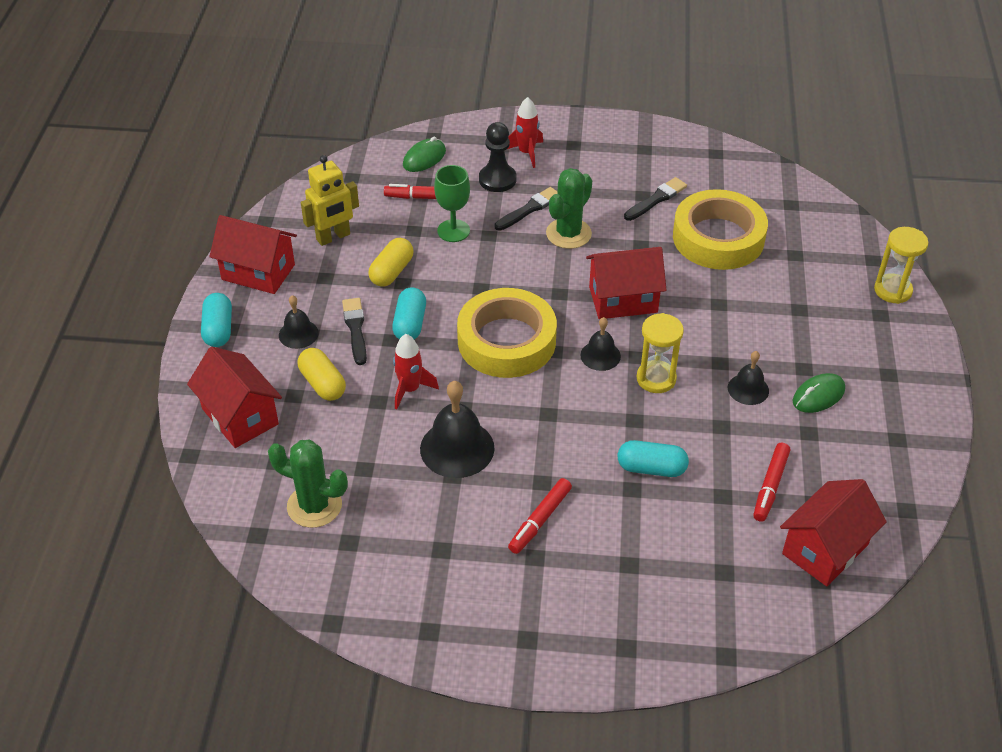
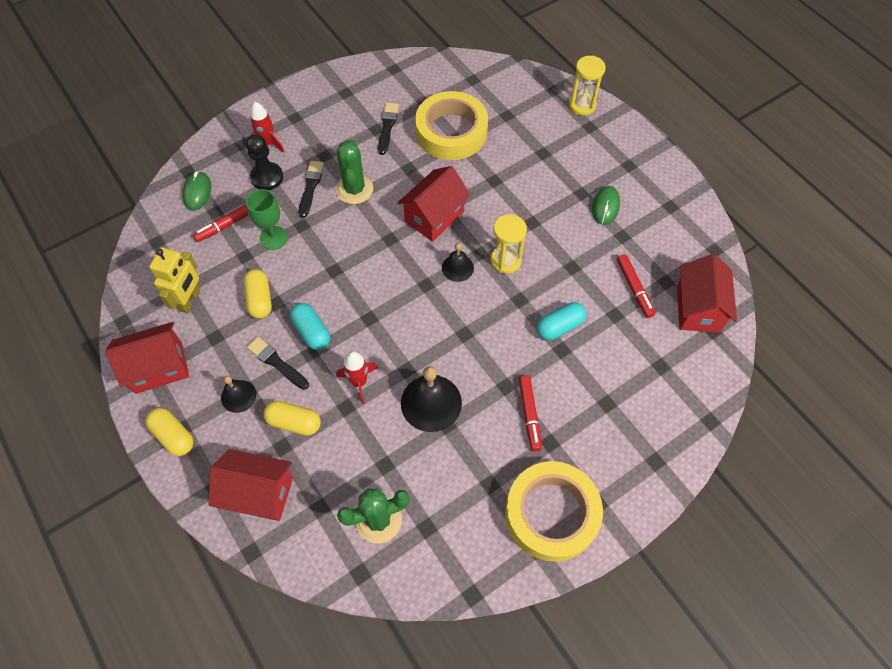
camera: 40 degrees left, 15 degrees up
turquoise capsule [201,293,232,347] -> yellow capsule [145,408,194,456]
yellow tape [457,288,557,378] -> yellow tape moved to [505,461,603,562]
black bell [728,351,769,405] -> none

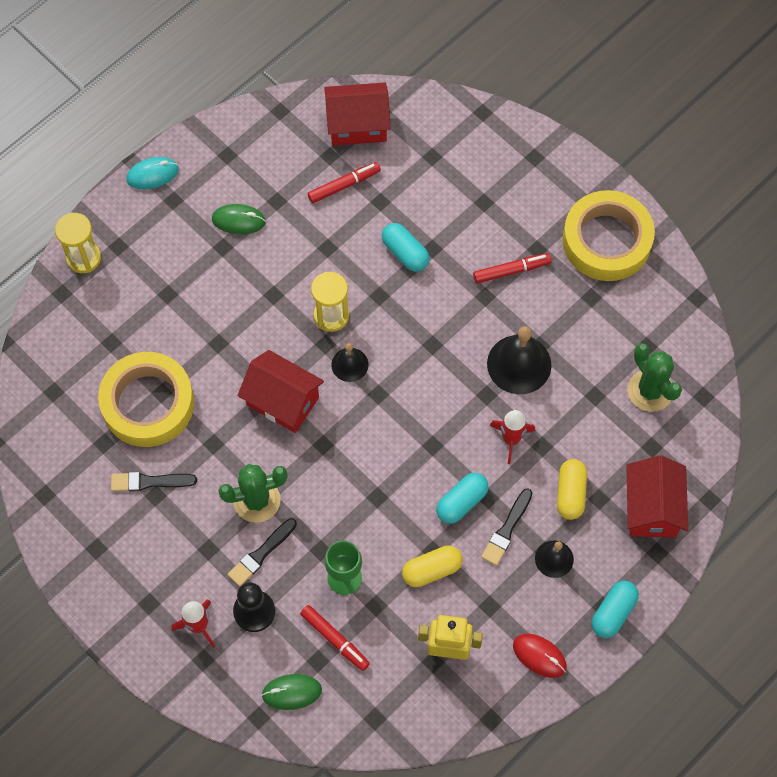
camera: 100 degrees left, 5 degrees up
red house [105,322,189,394] -> red mouse [513,634,567,678]
yellow capsule [145,408,194,456] -> turquoise capsule [592,581,639,638]
black brush [298,161,324,218] -> black brush turned 45 degrees counterclockwise [228,518,297,586]
none -> turquoise mouse [126,157,179,189]

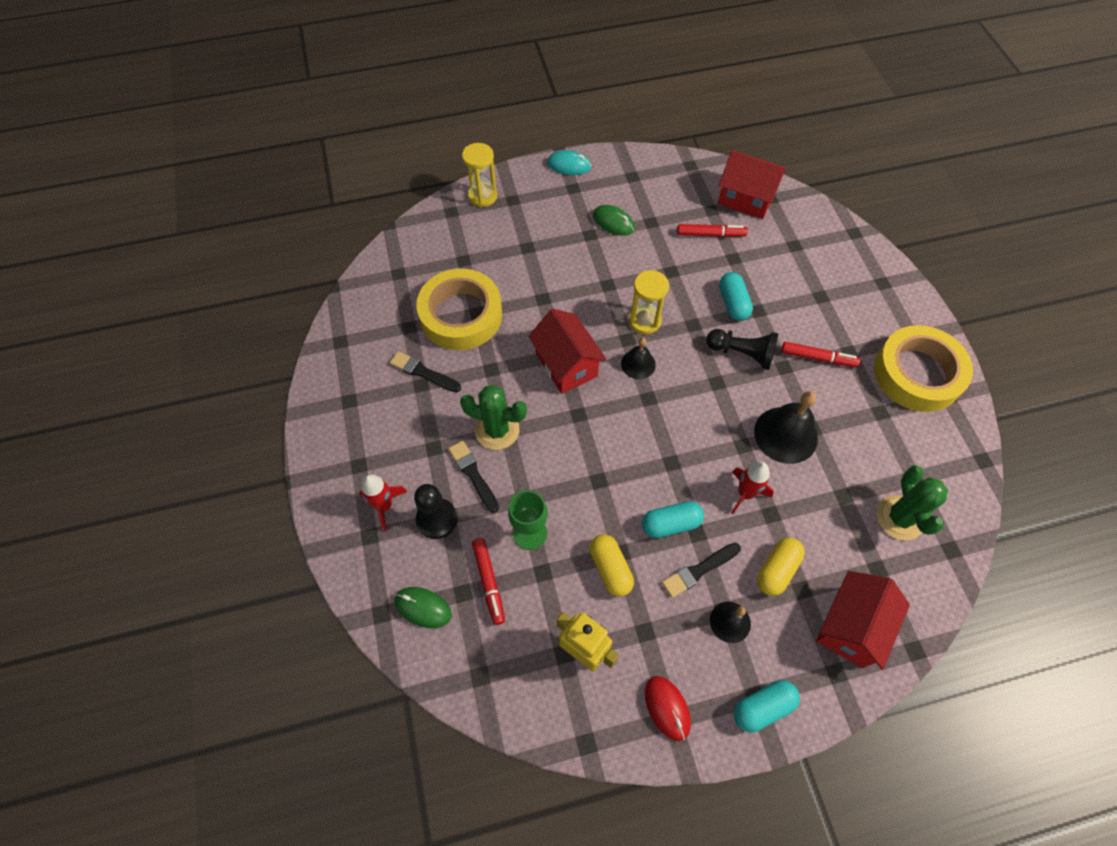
camera: 30 degrees right, 5 degrees down
black brush [228,518,297,586] -> black brush turned 75 degrees clockwise [448,441,499,513]
yellow capsule [402,545,463,587] -> yellow capsule turned 60 degrees clockwise [590,534,634,597]
none -> black pawn [706,329,778,370]

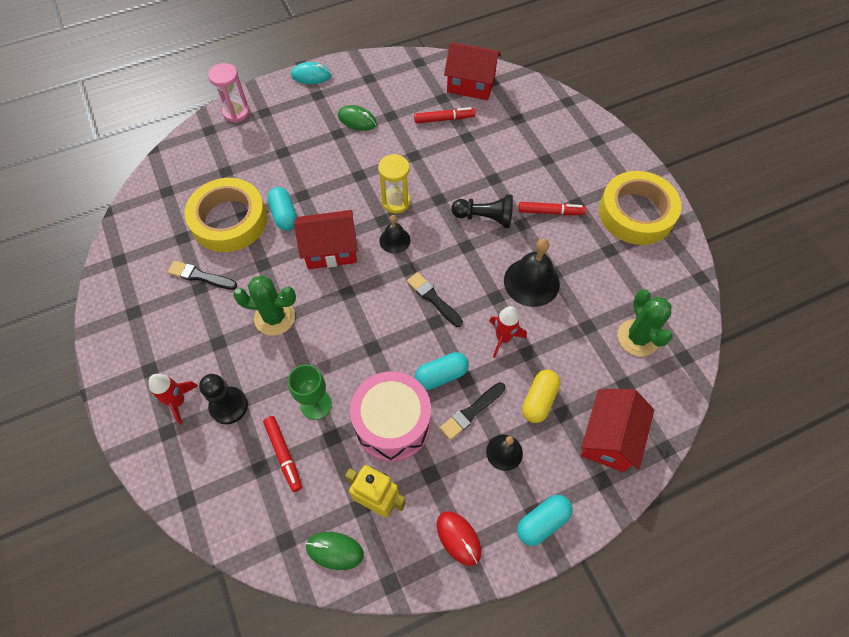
camera: 10 degrees left, 0 degrees up
green mouse [394,587,452,628] -> green mouse moved to [306,532,364,570]
black brush [448,441,499,513] -> black brush moved to [407,272,463,327]
yellow hourglass [462,143,498,207] -> pink hourglass [208,63,250,123]
red house [528,309,606,394] -> red house turned 60 degrees counterclockwise [294,210,358,269]
yellow capsule [590,534,634,597] -> pink drum [350,371,431,462]
turquoise capsule [719,272,753,321] -> turquoise capsule moved to [267,187,297,231]

